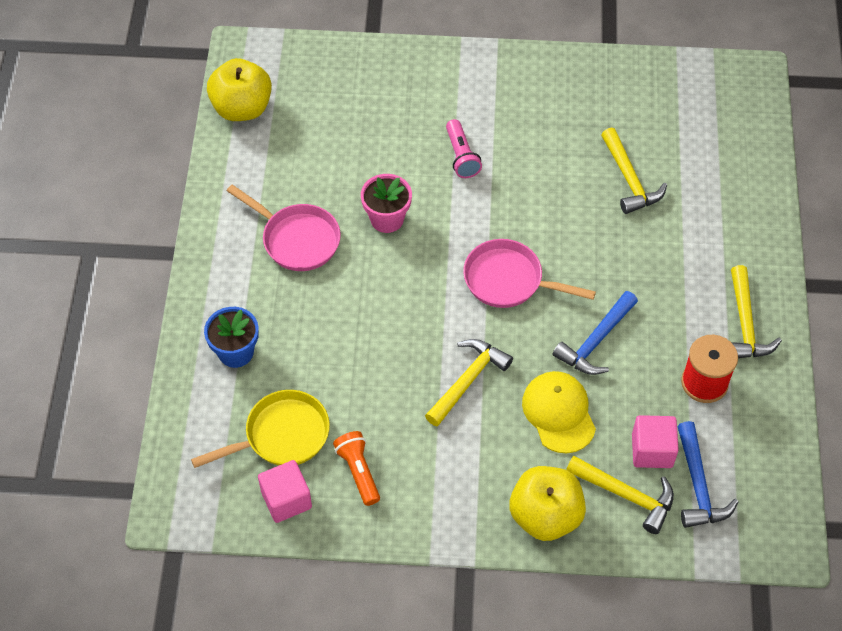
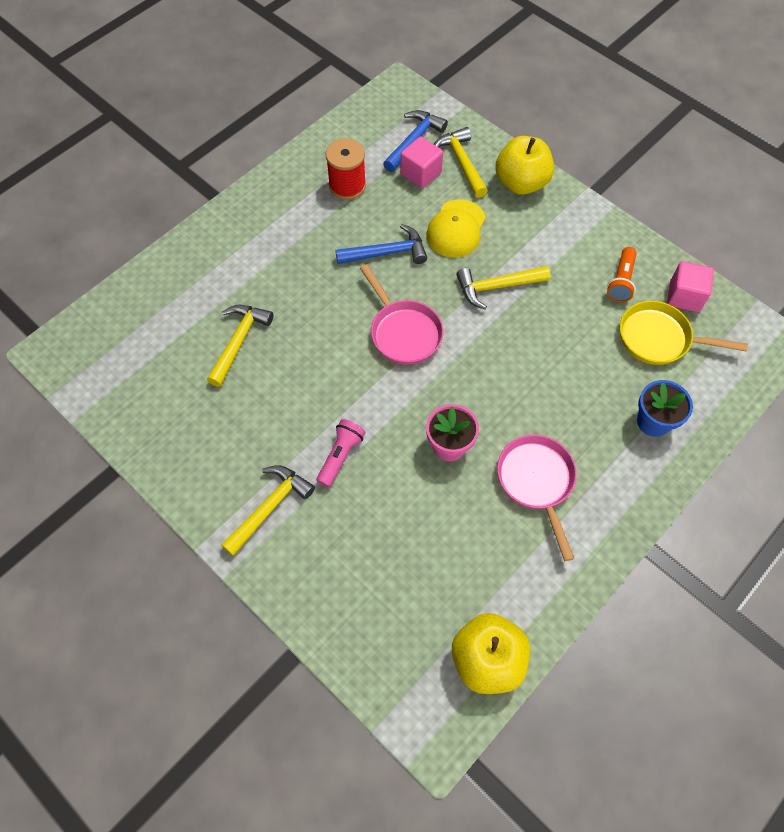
camera: 140 degrees left, 5 degrees up
yellow hammer [731,265,782,358] -> yellow hammer moved to [221,465,315,556]

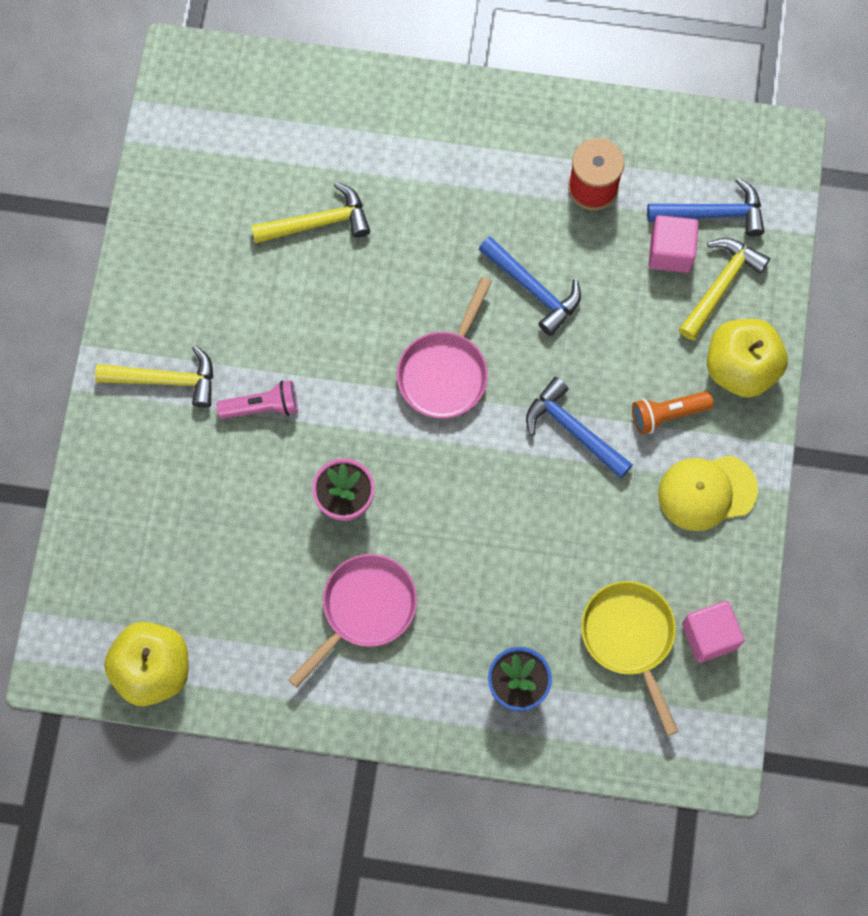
camera: 55 degrees right, 10 degrees up
yellow cap [426,199,486,258] -> yellow cap moved to [658,455,758,531]
yellow hammer [456,266,551,309] -> blue hammer [526,377,633,479]
orange flashlight [607,247,637,302] -> orange flashlight moved to [632,391,713,434]

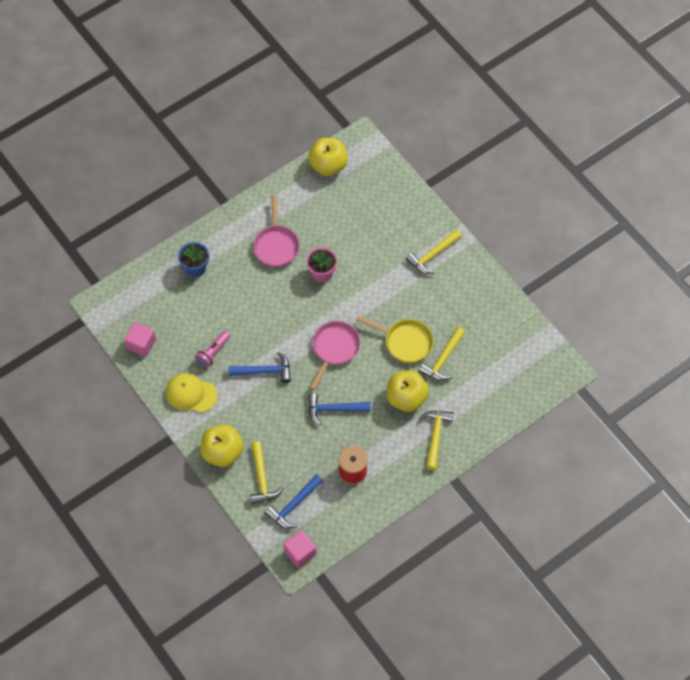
camera: 135 degrees right, 10 degrees down
pink flashlight [217,380,298,419] -> pink flashlight moved to [195,331,230,368]
pink pan [397,277,492,418] -> pink pan turned 45 degrees clockwise [310,321,360,390]
yellow pan [581,581,679,736] -> yellow pan moved to [357,316,434,363]
orange flashlight [632,391,713,434] -> none
pink cube [649,215,699,273] -> pink cube moved to [283,530,316,568]
yellow cap [658,455,758,531] -> yellow cap turned 105 degrees counterclockwise [166,373,217,413]
none -> yellow apple [386,370,429,412]
none -> yellow hammer [419,411,453,470]

